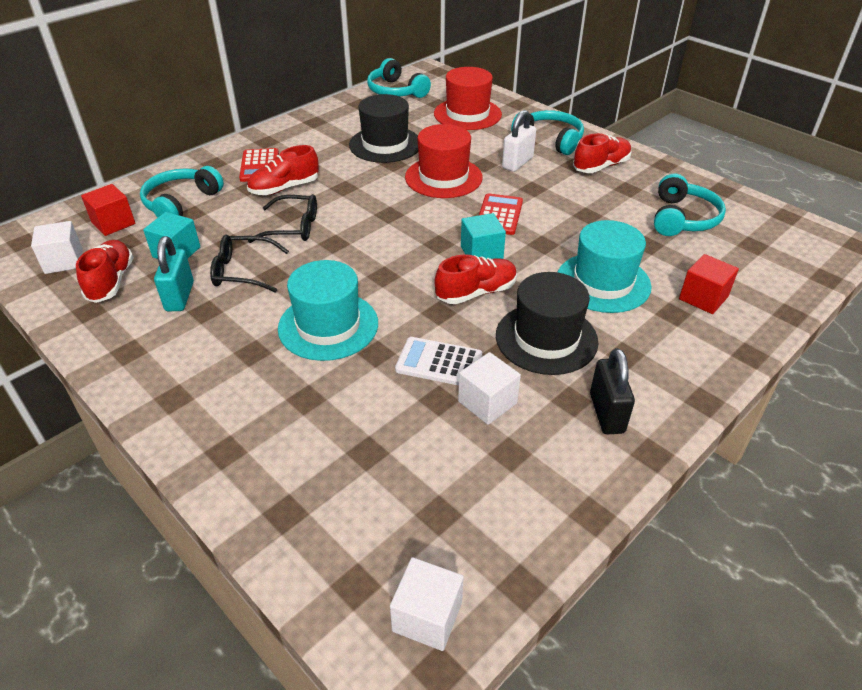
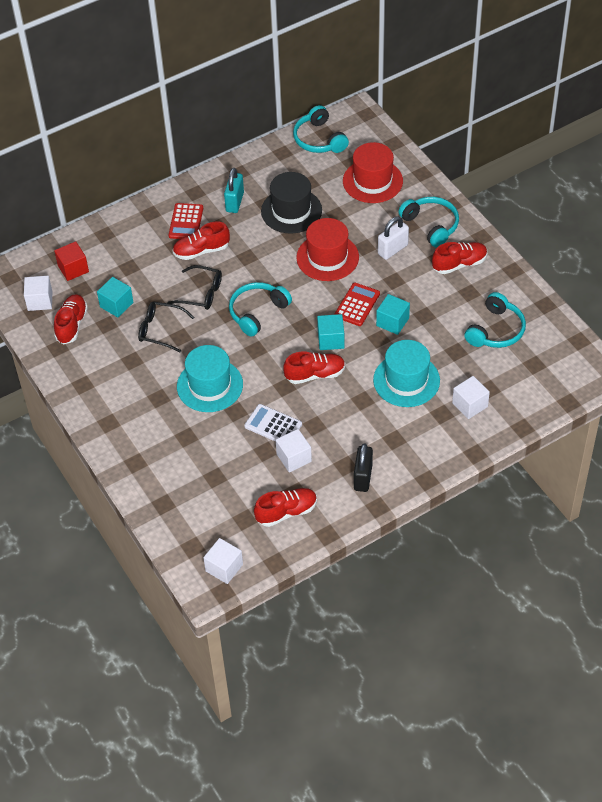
camera: 15 degrees right, 10 degrees up
turquoise headphones [140,166,224,218] -> turquoise headphones moved to [229,282,292,337]
turquoise padlock [154,236,194,311] -> turquoise padlock moved to [224,168,244,213]
black hat [496,272,598,375] -> none
red cube [679,254,739,314] -> white cube [452,376,490,419]
none -> red shoe [254,488,317,527]
none -> turquoise cube [376,294,410,335]

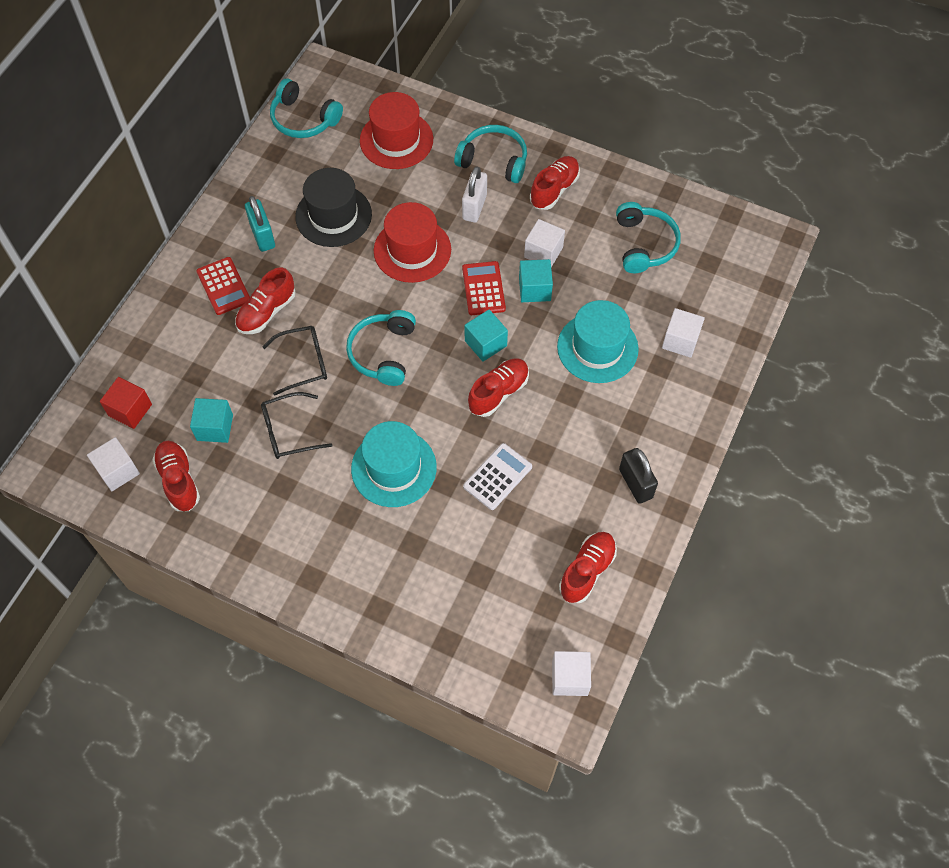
camera: 35 degrees left, 10 degrees up
white calculator [244,404,302,442] -> white calculator turned 135 degrees clockwise [463,443,532,510]
white cube [276,429,312,472] -> white cube moved to [524,219,565,267]

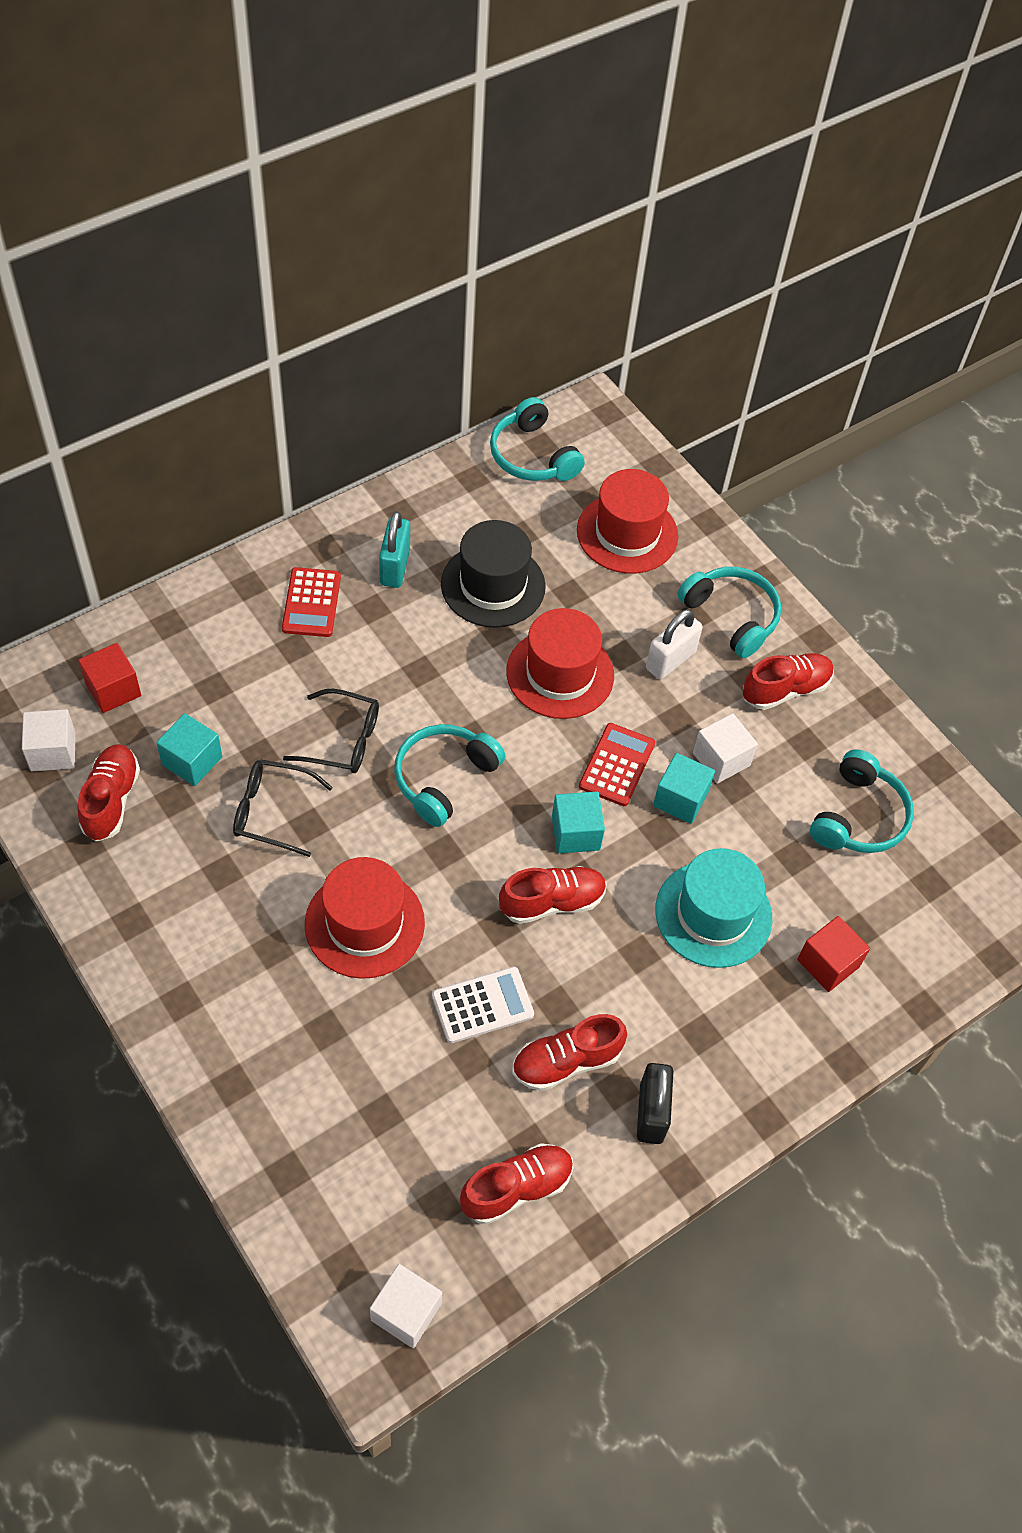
camera: 25 degrees right, 5 degrees down
red shoe [235,268,295,334] -> red shoe moved to [512,1014,627,1091]
turquoise hat [351,421,437,507] -> red hat [305,857,425,979]
white cube [662,308,705,358] -> red cube [797,916,870,992]

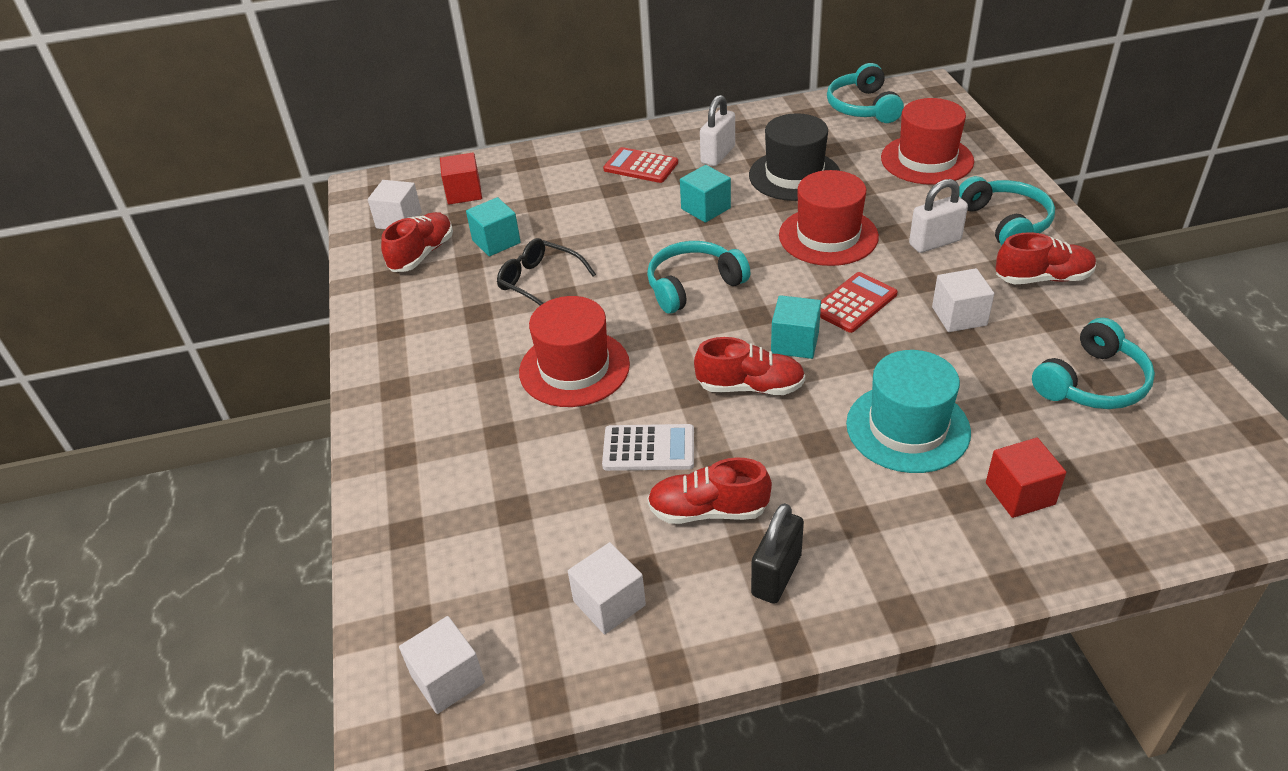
camera: 30 degrees right, 15 degrees down
red calculator [282,567,341,637] -> red calculator turned 90 degrees clockwise [603,147,678,183]
black glasses [283,689,379,773] -> none
turquoise padlock [379,511,410,588] -> white padlock [700,95,735,166]
red shoe [460,1143,573,1225] -> white cube [568,542,646,634]
turquoise cube [653,753,715,824] -> turquoise cube moved to [680,165,731,223]

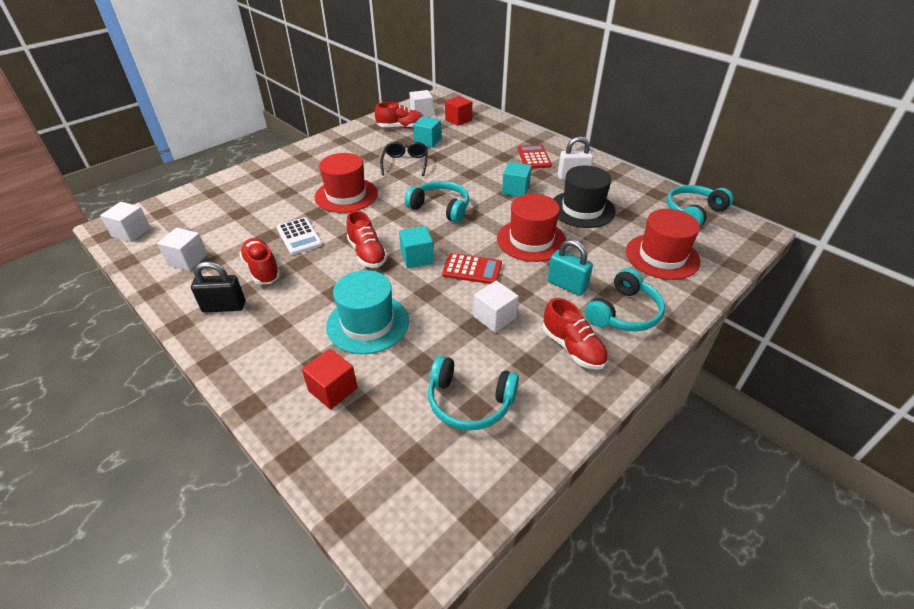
camera: 55 degrees right, 0 degrees up
white padlock [909,179,968,253] -> turquoise padlock [547,240,593,296]

